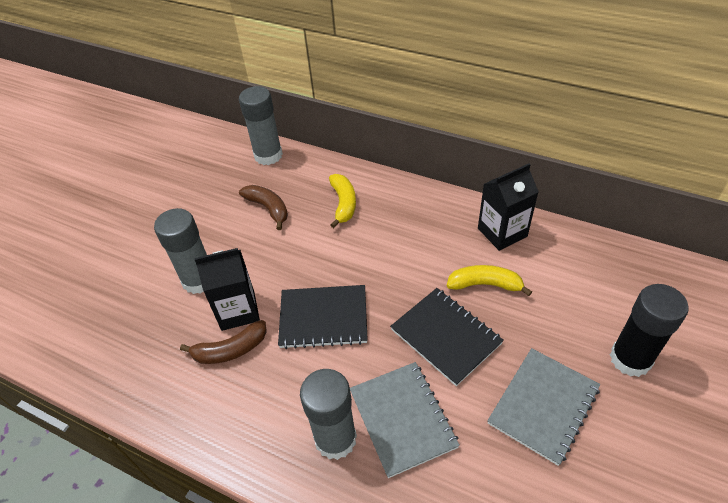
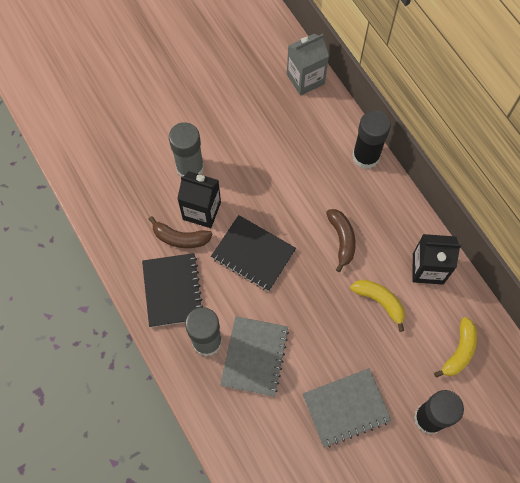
camera: 30 degrees right, 20 degrees up
grey glue stick [239,86,283,165] -> grey carton [287,34,329,96]
brown banana [239,185,288,230] -> brown banana moved to [326,209,356,272]
yellow banana [329,174,356,228] -> yellow banana moved to [434,317,477,378]
black notebook [390,288,504,386] -> black notebook moved to [142,253,203,327]
none -> black glue stick [352,110,391,169]

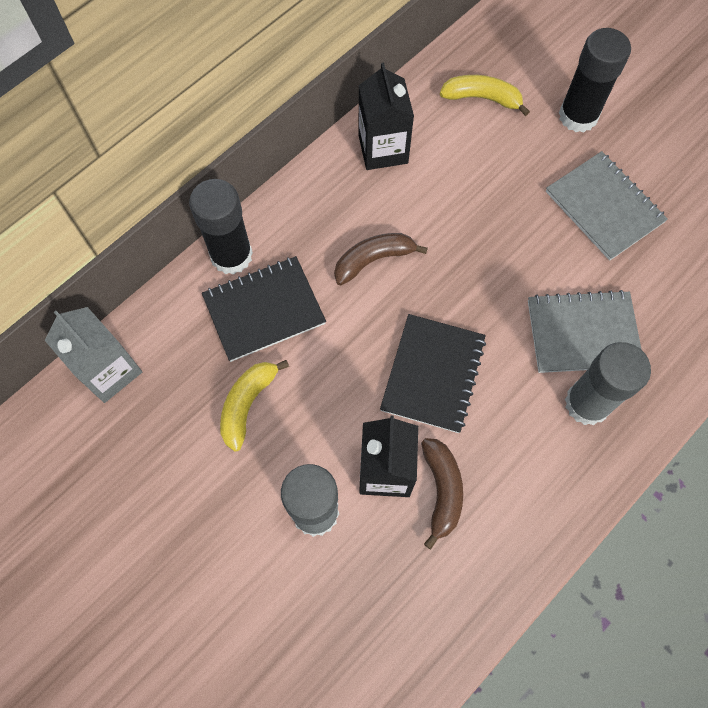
camera: 105 degrees left, 0 degrees up
black notebook [142,253,203,327] -> black notebook moved to [202,256,326,362]
yellow banana [350,280,405,332] -> yellow banana moved to [220,360,289,452]

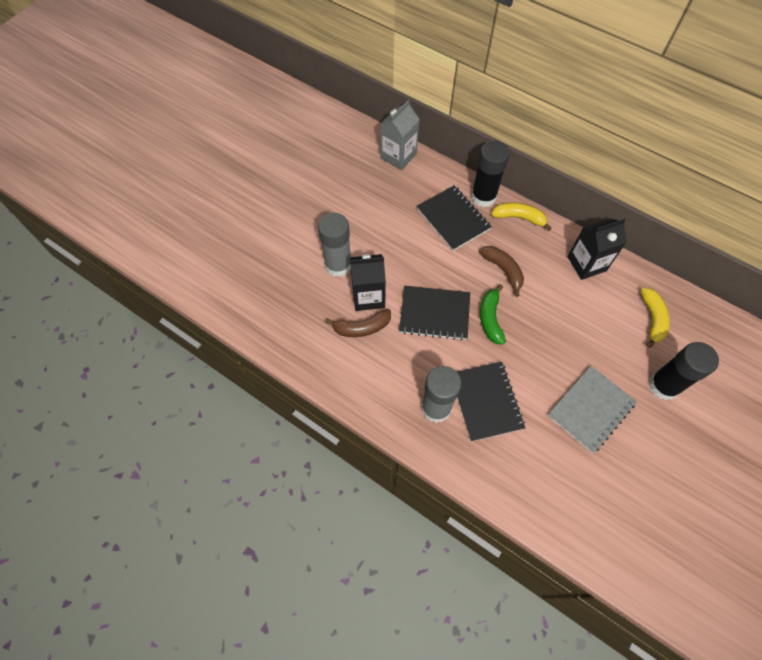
camera: 80 degrees right, 5 degrees down
yellow banana [220,360,289,452] -> yellow banana moved to [491,202,552,231]
grey notebook [528,290,642,373] -> black notebook [457,362,525,442]
none -> green banana [480,284,506,344]

